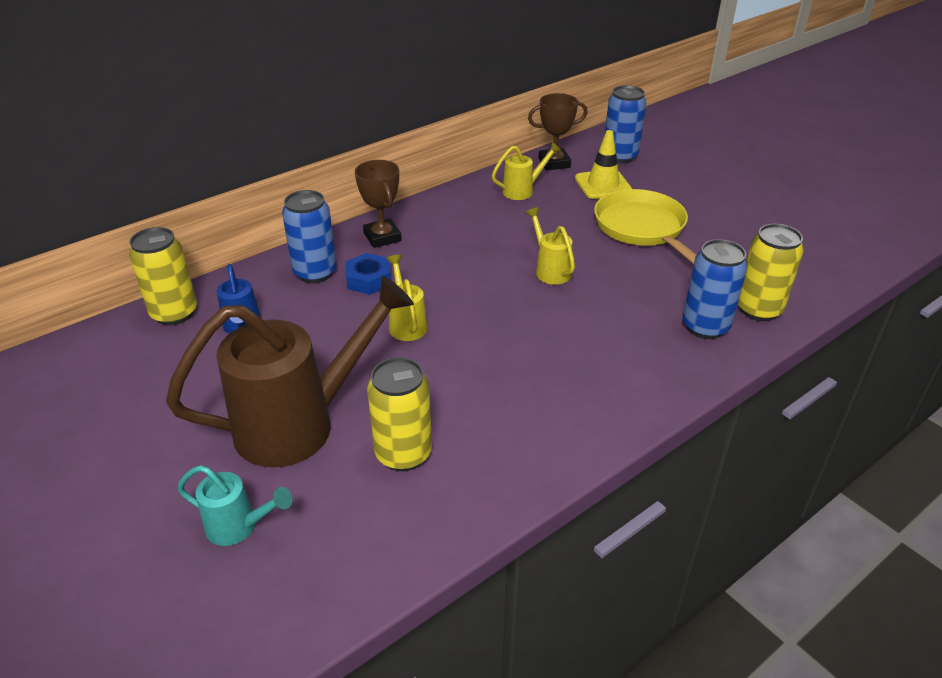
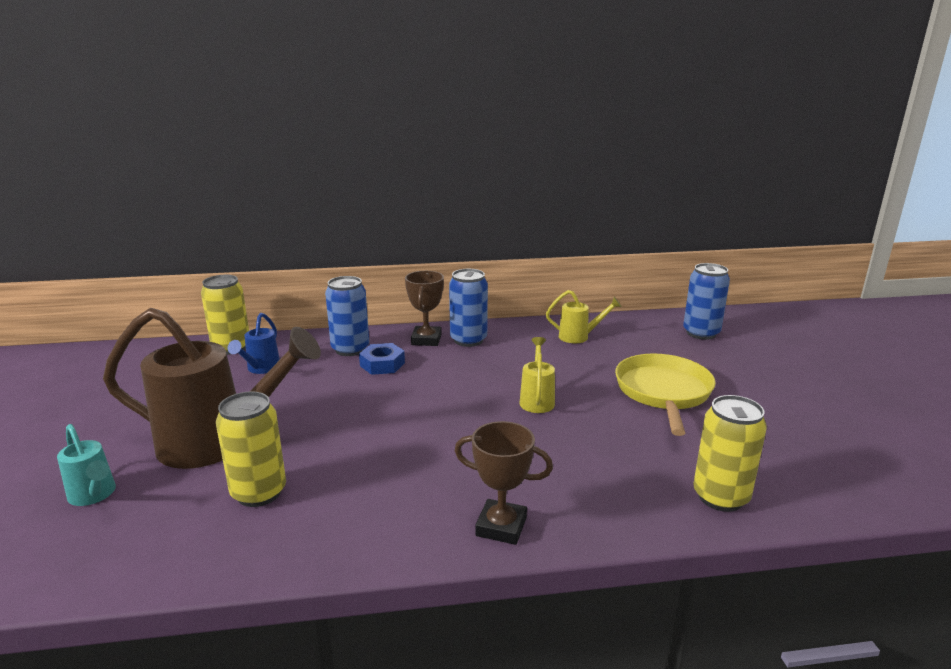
camera: 30 degrees right, 15 degrees down
yellow watering can [386,255,427,341] -> none
brown trophy [528,93,588,170] -> brown trophy moved to [455,421,553,545]
yellow traffic cone [575,130,632,199] -> none
blue can [683,239,748,339] -> blue can moved to [449,269,488,347]

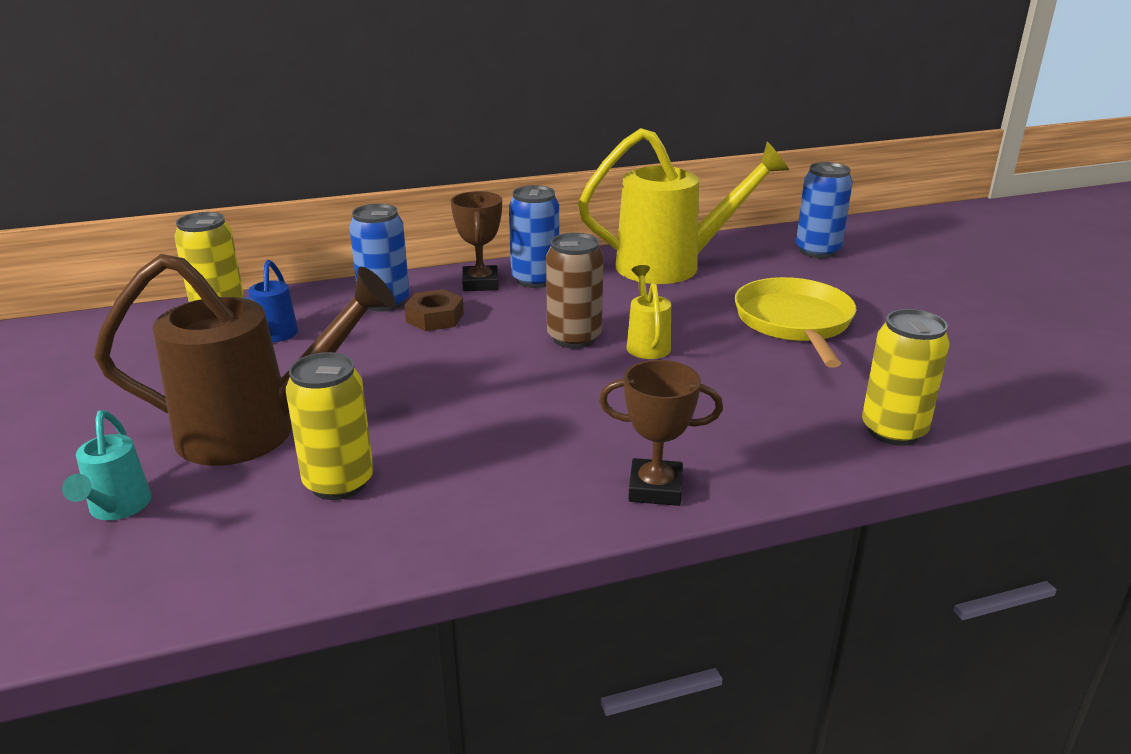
camera: 10 degrees left, 5 degrees up
turquoise watering can [57,424,116,506] -> turquoise watering can turned 45 degrees clockwise [62,410,152,520]
blue nut [359,343,405,375] -> brown nut [404,289,464,331]
yellow watering can [546,290,622,343] -> yellow watering can [578,128,789,284], size x2.19
none -> brown can [546,233,603,349]

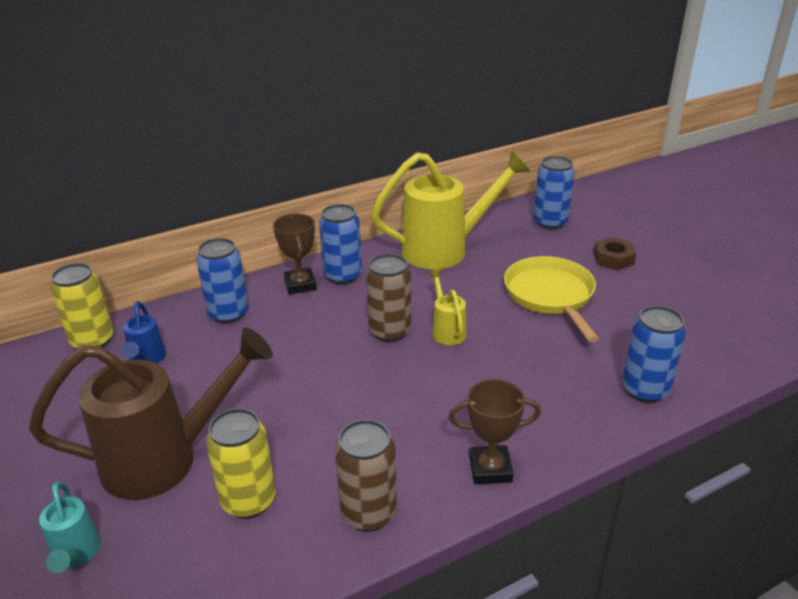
camera: 10 degrees left, 5 degrees up
brown nut [404,289,464,331] -> brown nut moved to [593,237,636,270]
yellow can [862,309,950,446] -> blue can [622,306,686,403]
none -> brown can [335,419,397,532]

